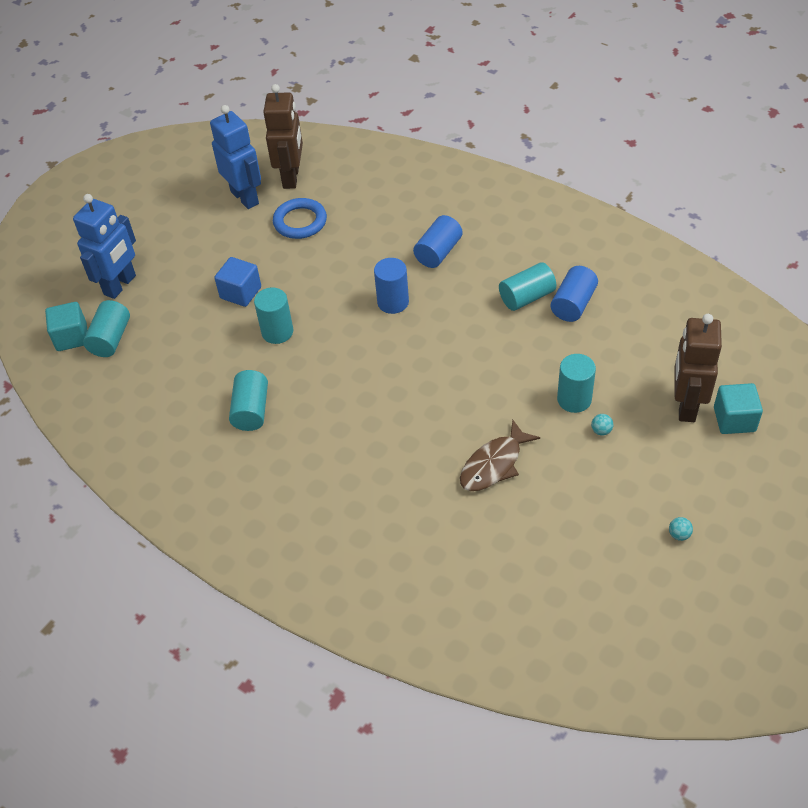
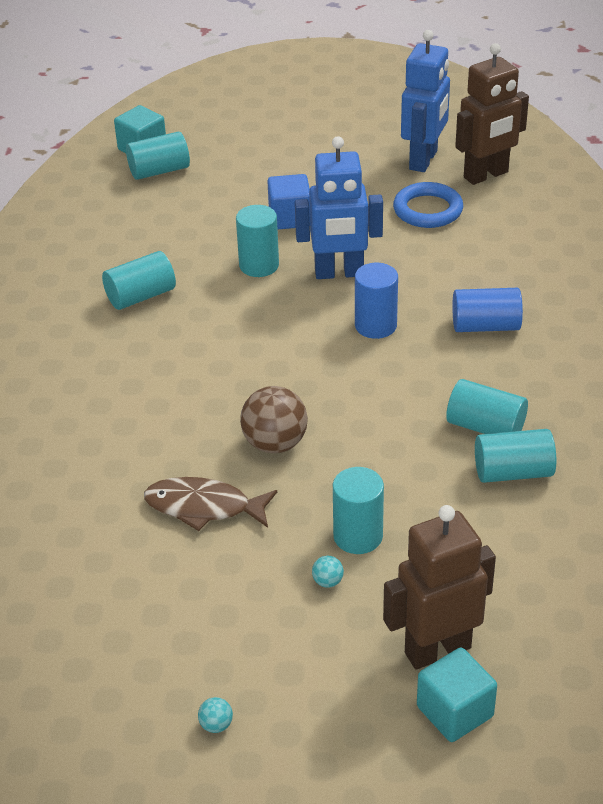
camera: 55 degrees right, 10 degrees down
blue robot [73,194,136,299] -> blue robot moved to [295,136,383,279]
blue cylinder [551,266,598,322] -> turquoise cylinder [475,429,556,483]
none -> brown ball [240,386,308,453]

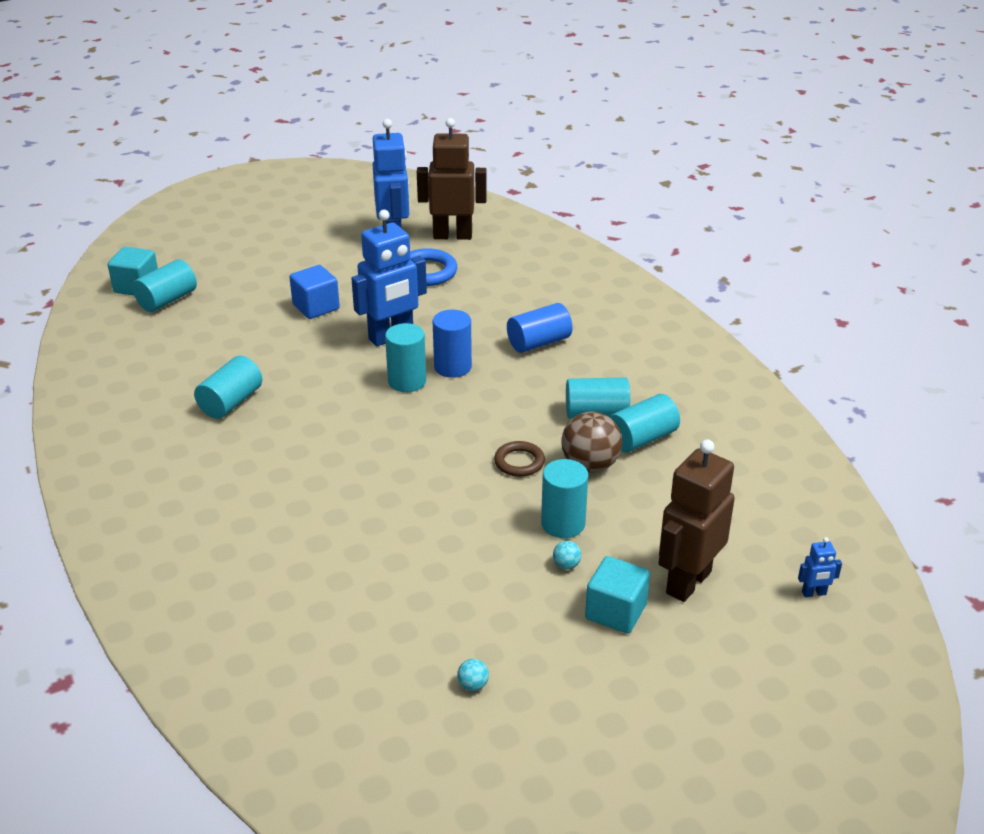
camera: 30 degrees left, 5 degrees down
brown fish [144,477,277,531] -> none
turquoise ball [198,697,233,733] -> turquoise ball moved to [457,659,489,691]
turquoise cylinder [236,205,279,277] -> turquoise cylinder moved to [385,323,426,392]
brown ball [240,386,308,453] -> brown ball moved to [561,412,622,472]
turquoise cube [417,648,497,742] -> turquoise cube moved to [585,556,650,634]
brown robot [455,43,529,185] -> brown robot turned 120 degrees counterclockwise [417,118,487,240]
none -> brown ring [494,441,545,477]
none -> blue robot [798,537,842,597]

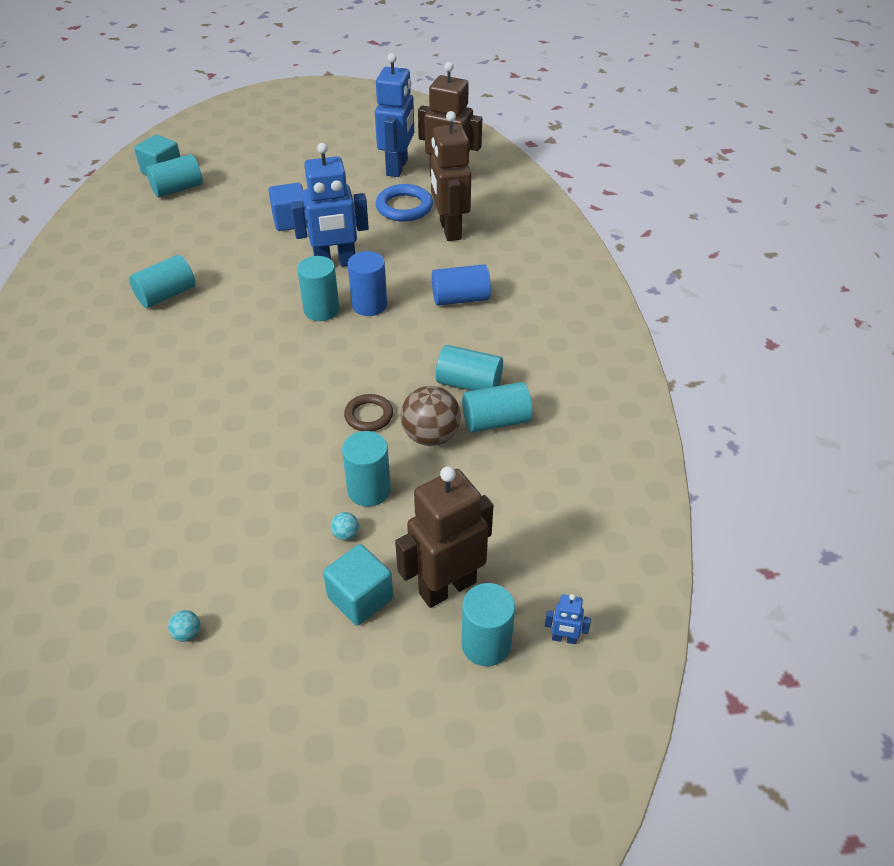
camera: 20 degrees right, 10 degrees up
none -> brown robot [431,111,471,241]
none -> turquoise cylinder [462,583,515,666]

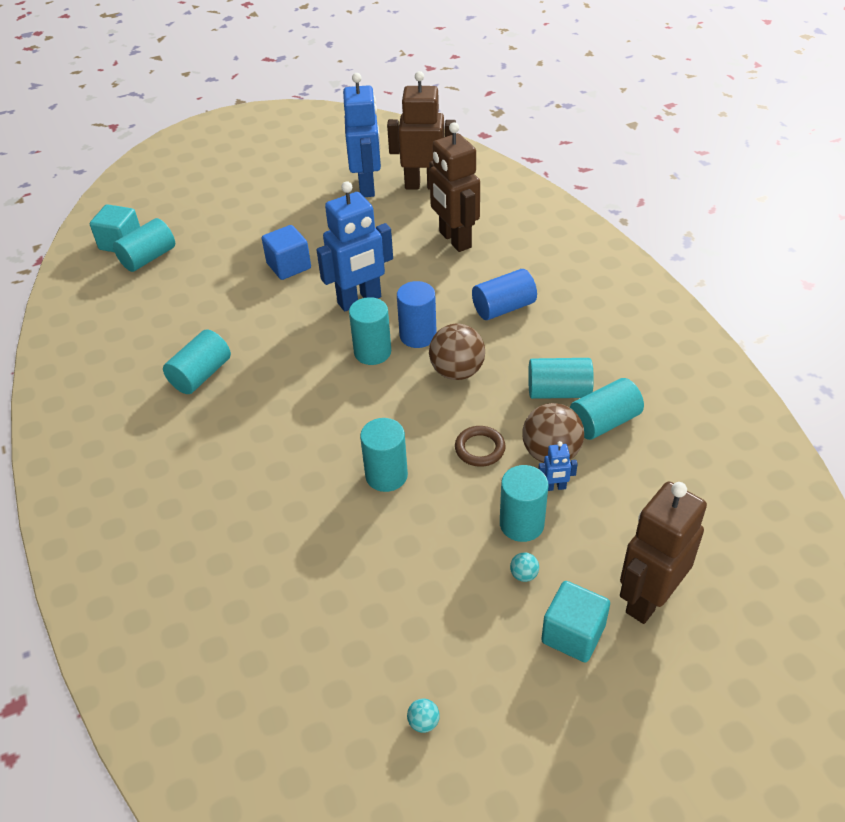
camera: 15 degrees left, 0 degrees up
blue ring [376,184,433,222] -> none
turquoise cylinder [462,583,515,666] -> turquoise cylinder moved to [360,418,408,492]
blue robot [545,594,591,644] -> blue robot moved to [538,441,578,491]
none -> brown ball [429,324,485,380]

